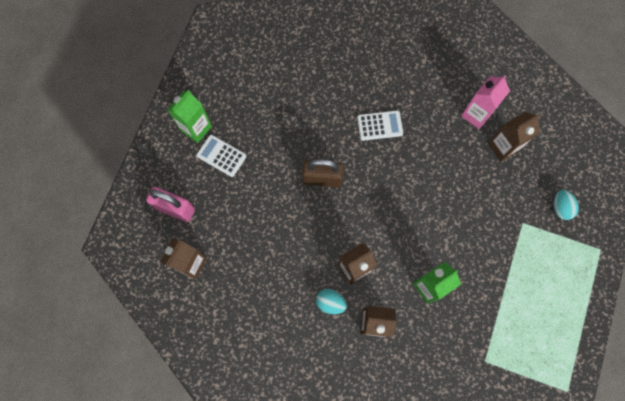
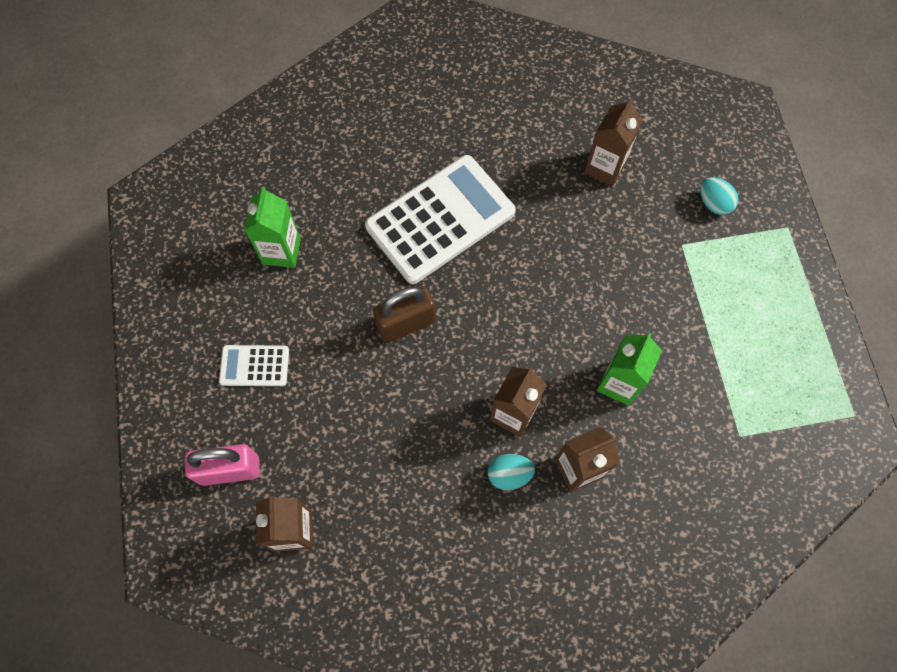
camera: 30 degrees left, 5 degrees down
green carton [167,90,212,143] -> green carton moved to [244,187,301,268]
white calculator [357,110,403,141] -> white calculator [365,155,516,284], size x2.13
pink carton [461,75,510,129] -> none

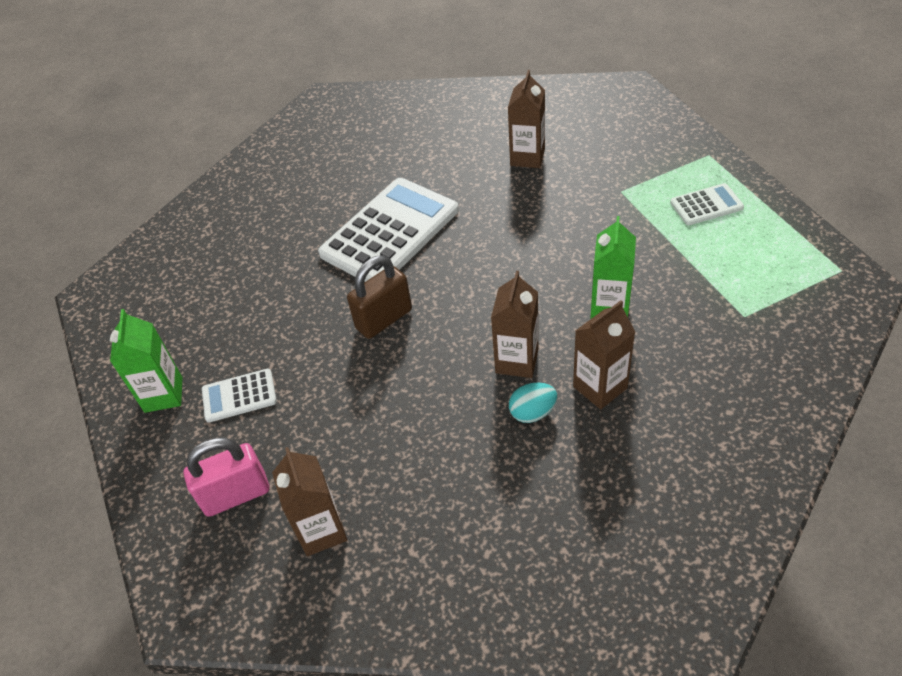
camera: 10 degrees left, 20 degrees down
green carton [244,187,301,268] -> green carton moved to [110,309,182,413]
turquoise egg [700,177,738,215] -> none
none -> white calculator [670,183,744,225]

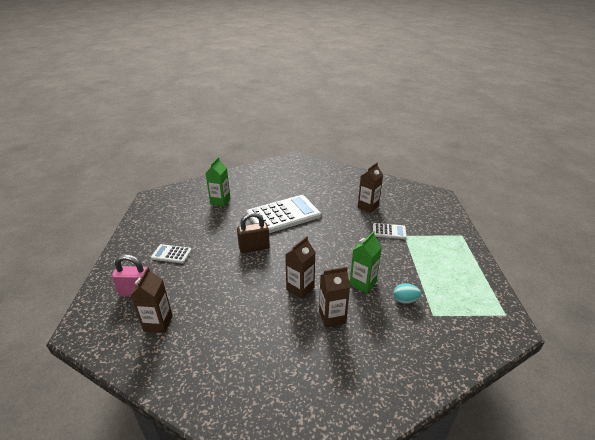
camera: 20 degrees right, 15 degrees down
green carton [110,309,182,413] -> green carton moved to [206,157,231,206]
turquoise egg [509,382,557,423] -> turquoise egg moved to [393,283,421,304]
white calculator [670,183,744,225] -> white calculator moved to [373,223,407,239]

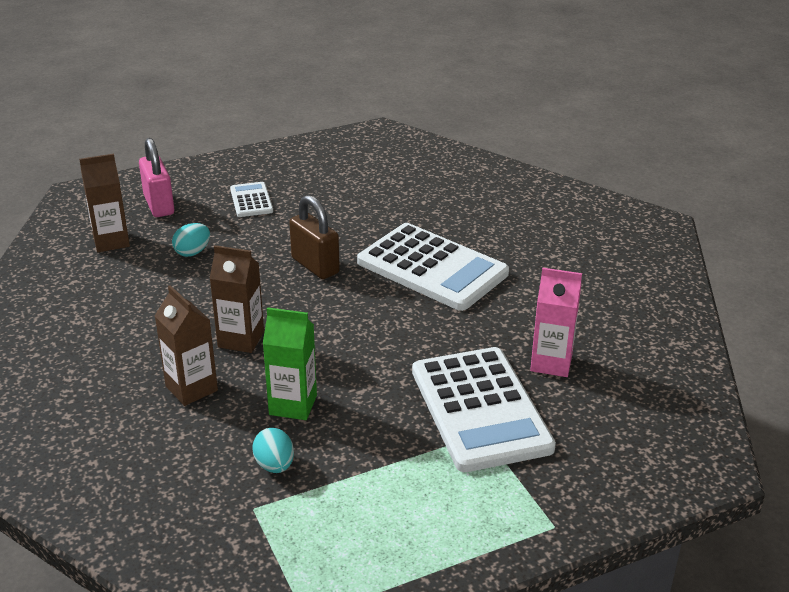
camera: 65 degrees right, 0 degrees up
green carton [206,157,231,206] -> none
brown carton [358,162,383,213] -> pink carton [530,268,582,377]
white calculator [373,223,407,239] -> white calculator [412,347,556,472], size x2.13
none -> turquoise egg [172,223,210,257]

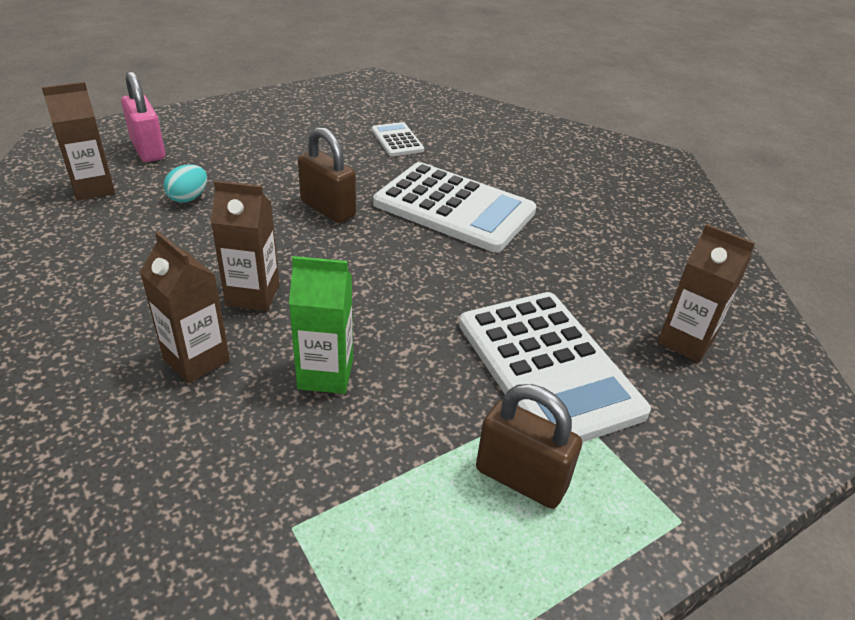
camera: 10 degrees left, 5 degrees up
white calculator [230,182,273,217] -> white calculator moved to [372,122,424,156]
turquoise egg [252,428,294,473] -> none
pink carton [530,268,582,377] -> none
none -> brown padlock [476,384,582,509]
none -> brown carton [658,224,755,362]

